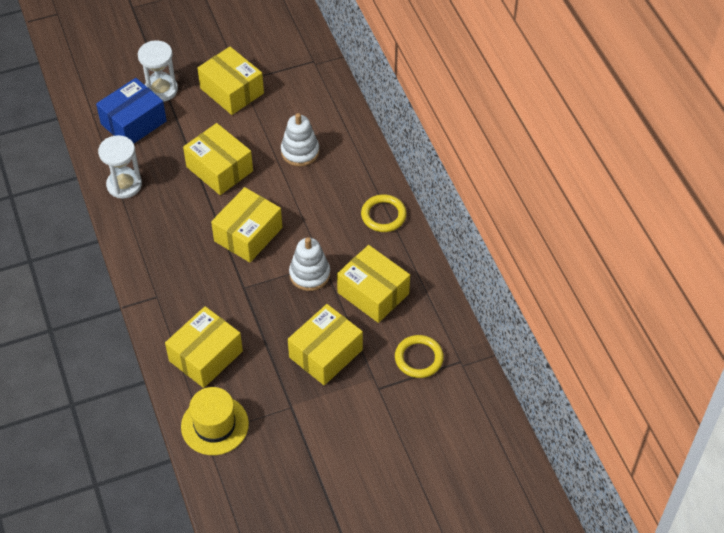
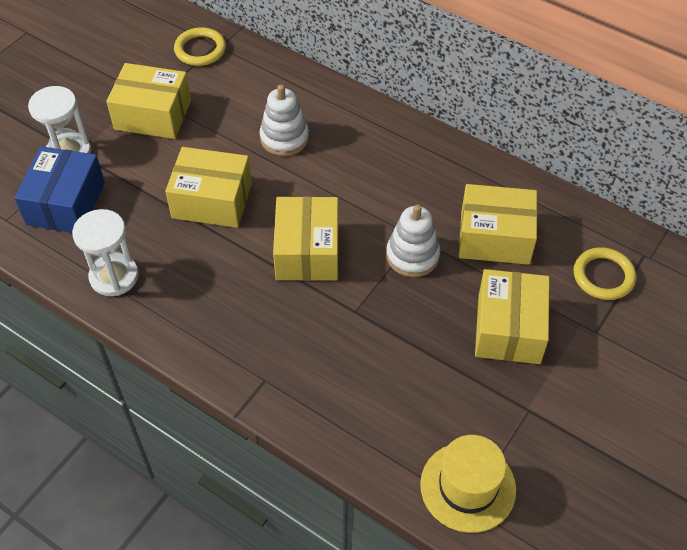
camera: 35 degrees left, 0 degrees up
yellow box [165,306,243,388] -> none
yellow ring [361,194,407,232] -> yellow ring moved to [174,27,226,66]

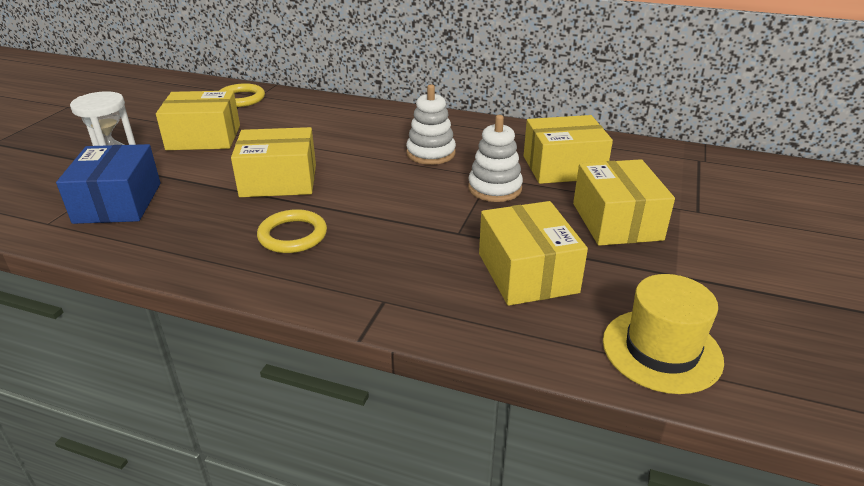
camera: 15 degrees left, 20 degrees down
white hourglass [72,209,139,296] -> none
white stacking toy [260,85,309,156] -> white stacking toy moved to [406,84,456,165]
yellow box [273,196,338,281] -> yellow box moved to [479,201,588,306]
yellow ring [573,247,636,300] -> yellow ring moved to [257,209,327,253]

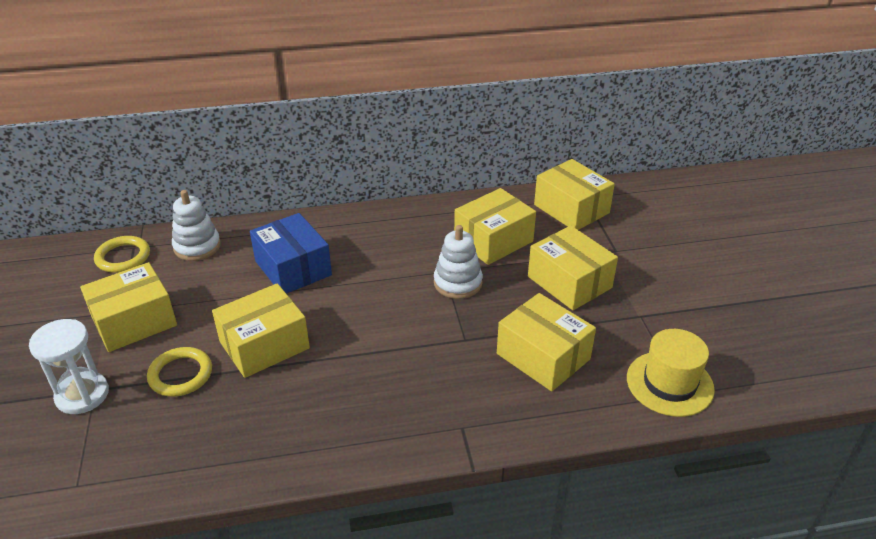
camera: 30 degrees left, 5 degrees up
blue box [56,144,161,224] -> blue box moved to [250,213,332,294]
yellow ring [257,209,327,253] -> yellow ring moved to [147,347,212,397]
white stacking toy [406,84,456,165] -> white stacking toy moved to [172,190,221,261]
none -> yellow box [534,159,615,230]

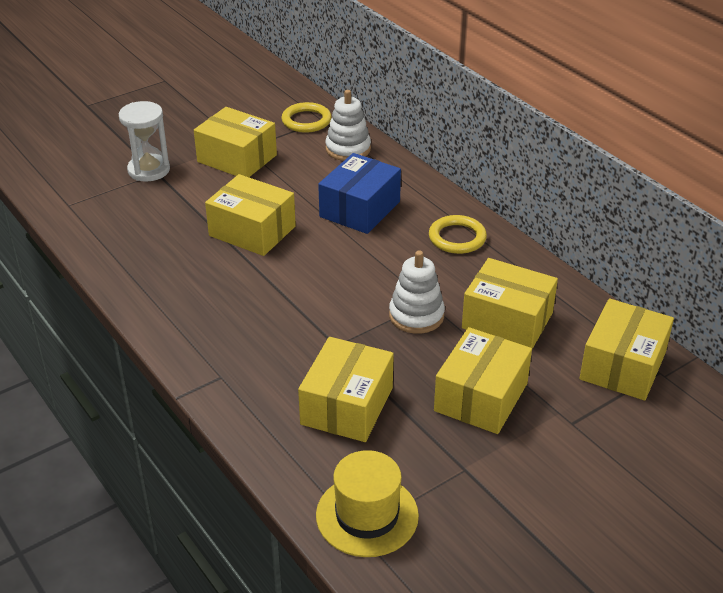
camera: 65 degrees right, 0 degrees up
yellow ring [147,347,212,397] -> yellow ring moved to [429,215,487,254]

